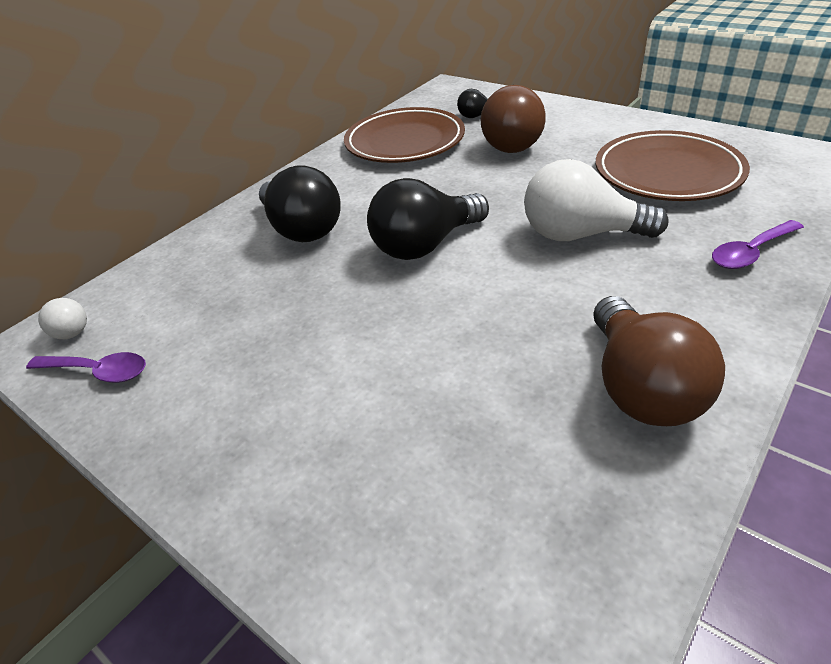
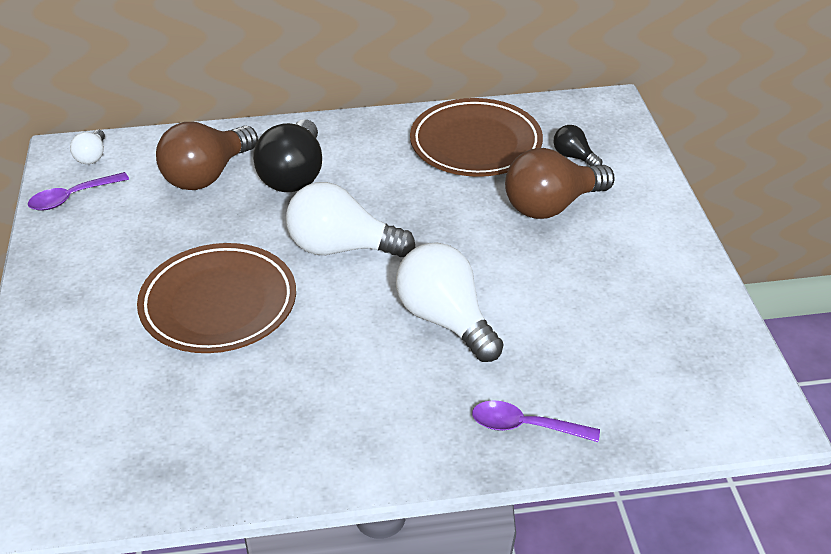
camera: 40 degrees right, 0 degrees up
purple spoon [26,352,146,383] -> purple spoon turned 90 degrees clockwise [28,172,129,211]
black light bulb [367,178,489,260] -> white light bulb [286,182,415,257]
brown light bulb [593,296,725,426] -> brown light bulb moved to [156,122,258,190]
brown plate [596,130,750,201] -> brown plate moved to [137,243,296,353]

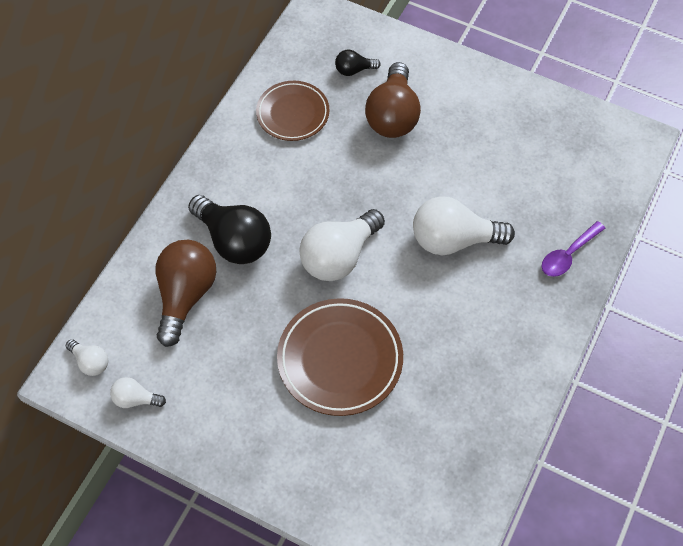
camera: 55 degrees left, 20 degrees up
purple spoon [28,172,129,211] -> white light bulb [110,377,166,408]
brown light bulb [156,122,258,190] -> brown light bulb turned 150 degrees counterclockwise [155,240,216,347]
brown plate [410,98,543,177] -> brown plate [256,81,329,141], size x0.66

